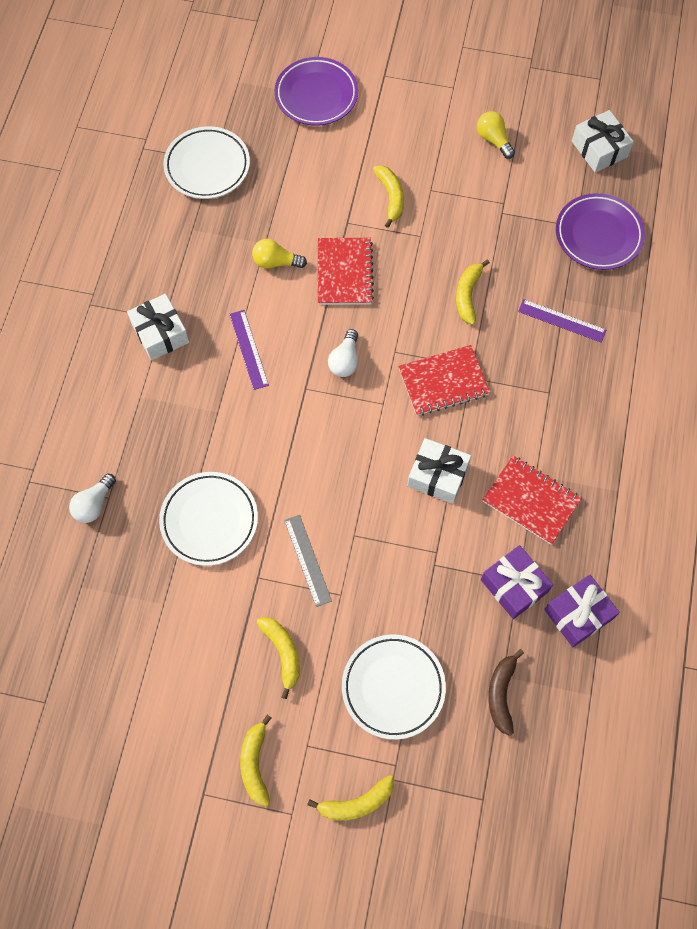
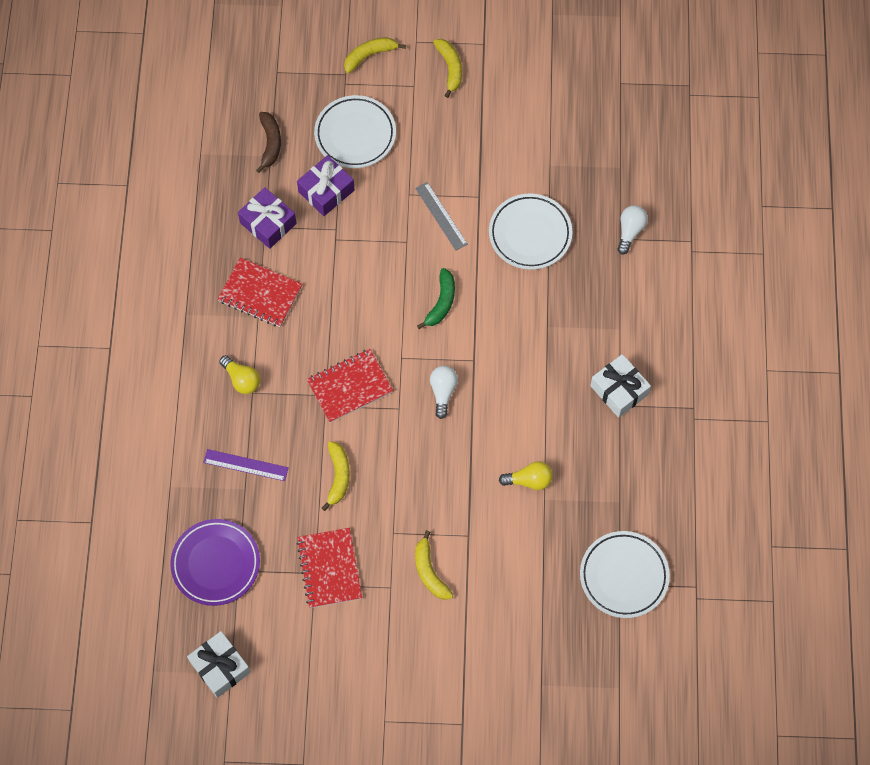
camera: 170 degrees right, 0 degrees up
purple ruler [230,310,269,390] -> none
yellow banana [256,617,300,699] -> none
purple plate [274,57,358,126] -> none
red notebook [318,238,374,305] -> red notebook moved to [296,528,362,608]
white gift [407,438,471,504] -> none
yellow light bulb [477,111,515,159] -> yellow light bulb moved to [219,355,260,394]
purple gift [544,575,620,647] -> purple gift moved to [297,155,355,216]
none -> green banana [417,268,455,329]

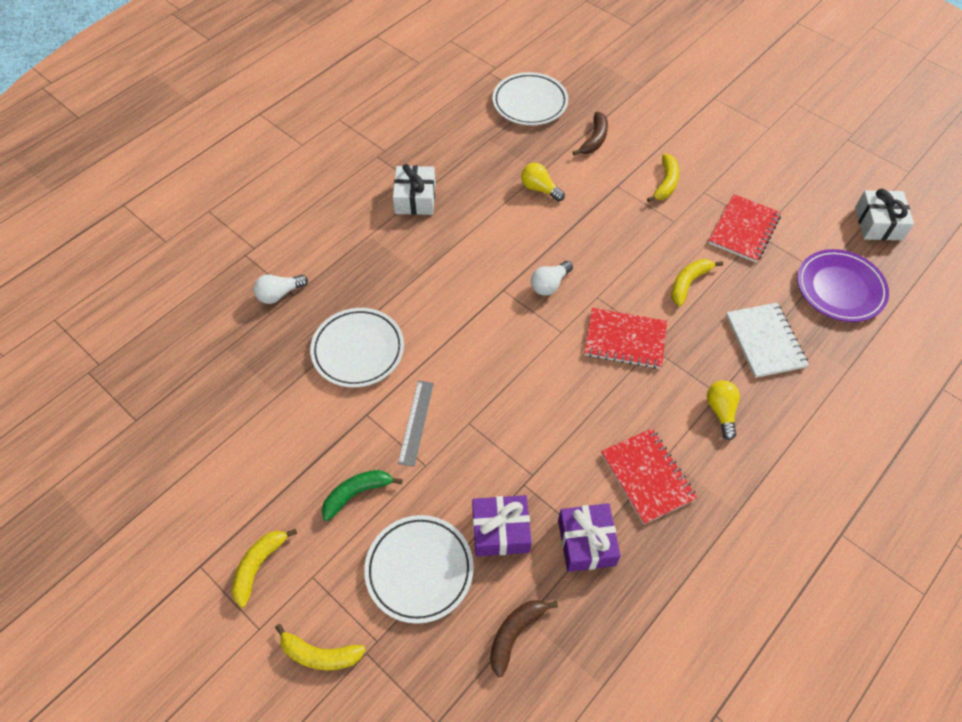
camera: 140 degrees left, 10 degrees down
purple ruler [203,449,289,481] -> white notebook [726,303,809,378]
green banana [417,268,455,329] -> green banana moved to [322,470,403,521]
none -> brown banana [572,112,608,155]

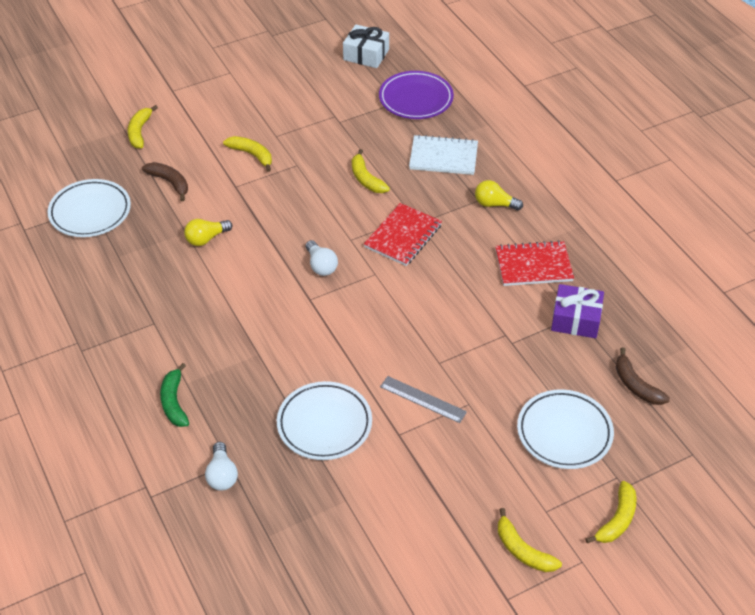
camera: 70 degrees left, 10 degrees down
green banana [322,470,403,521] -> green banana moved to [160,363,189,427]
white gift [393,164,436,215] -> none
purple gift [472,495,532,556] -> none
red notebook [709,194,781,263] -> none
none -> yellow banana [128,105,158,149]

